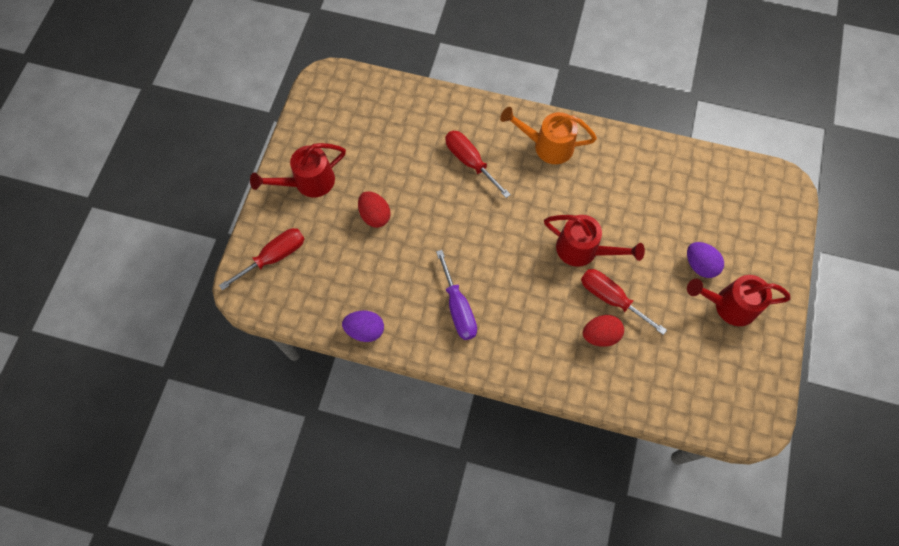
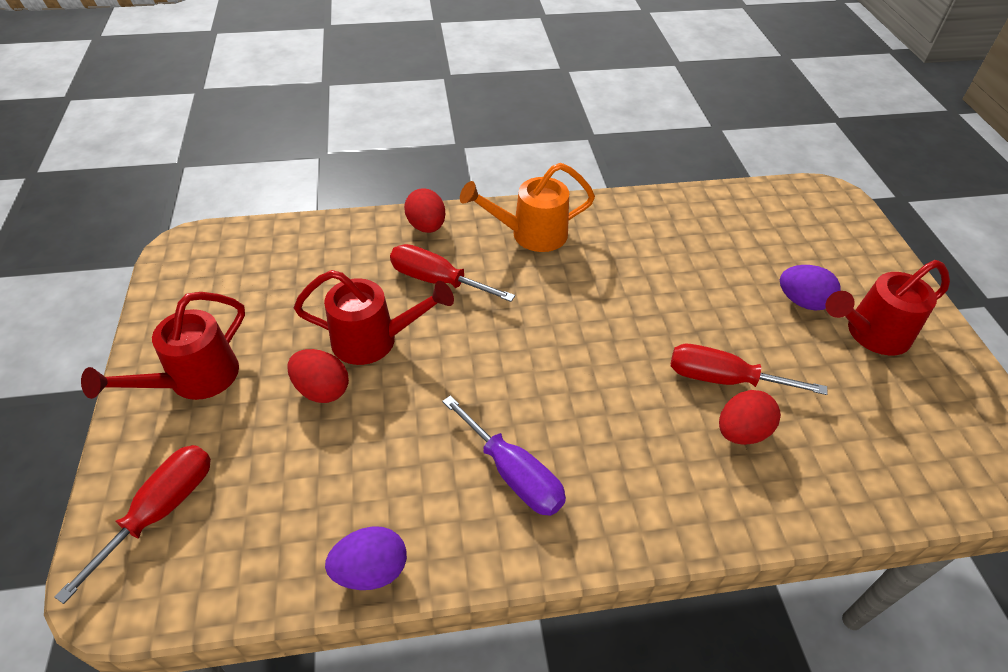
camera: 25 degrees left, 20 degrees down
red watering can [544,215,645,267] -> red watering can moved to [294,270,454,365]
none -> red egg [404,188,445,233]

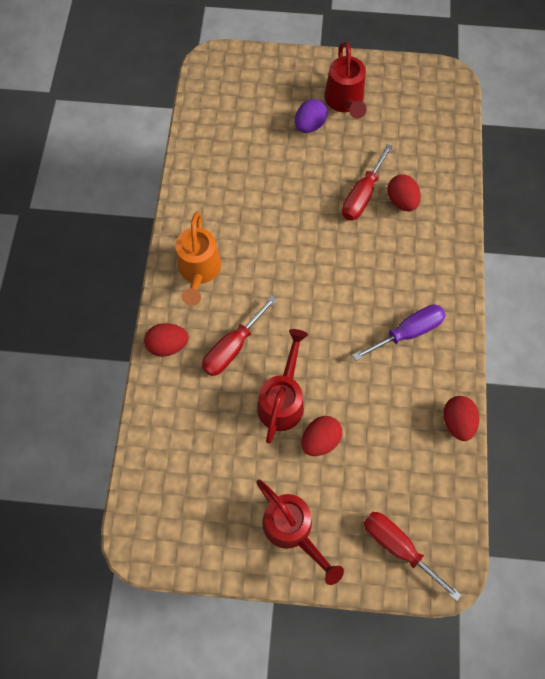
camera: 75 degrees left, 20 degrees up
purple egg [325,526,407,590] -> red egg [443,396,479,441]

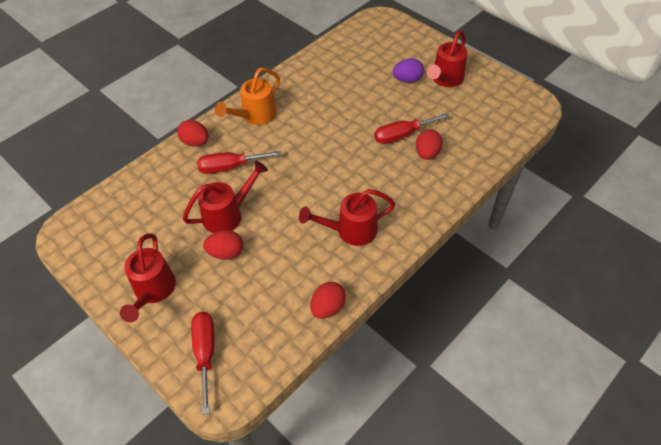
camera: 40 degrees right, 15 degrees down
purple screwdriver [352,304,446,361] -> red watering can [299,189,395,246]

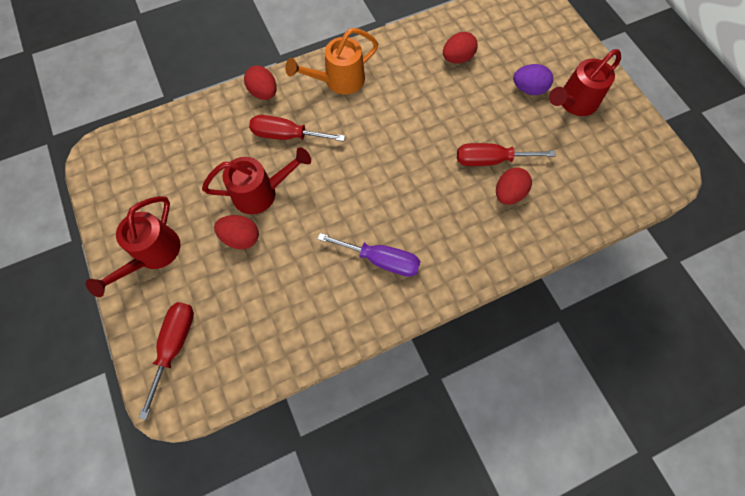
camera: 20 degrees right, 15 degrees up
red watering can [299,189,395,246] -> purple screwdriver [318,233,421,277]
red egg [310,282,346,319] -> red egg moved to [443,32,478,64]

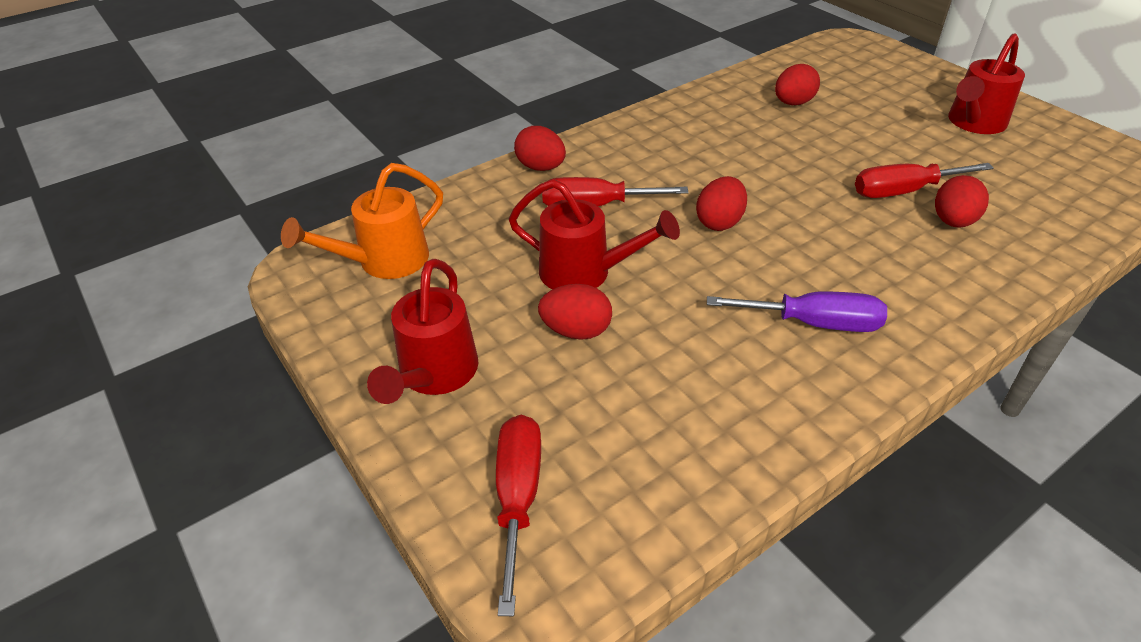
camera: 10 degrees left, 25 degrees down
red watering can [202,147,311,214] -> red watering can turned 45 degrees clockwise [509,179,680,290]
orange watering can [285,28,378,94] -> orange watering can moved to [281,163,443,279]
purple egg [513,64,553,95] -> none
none -> red egg [696,176,747,231]

